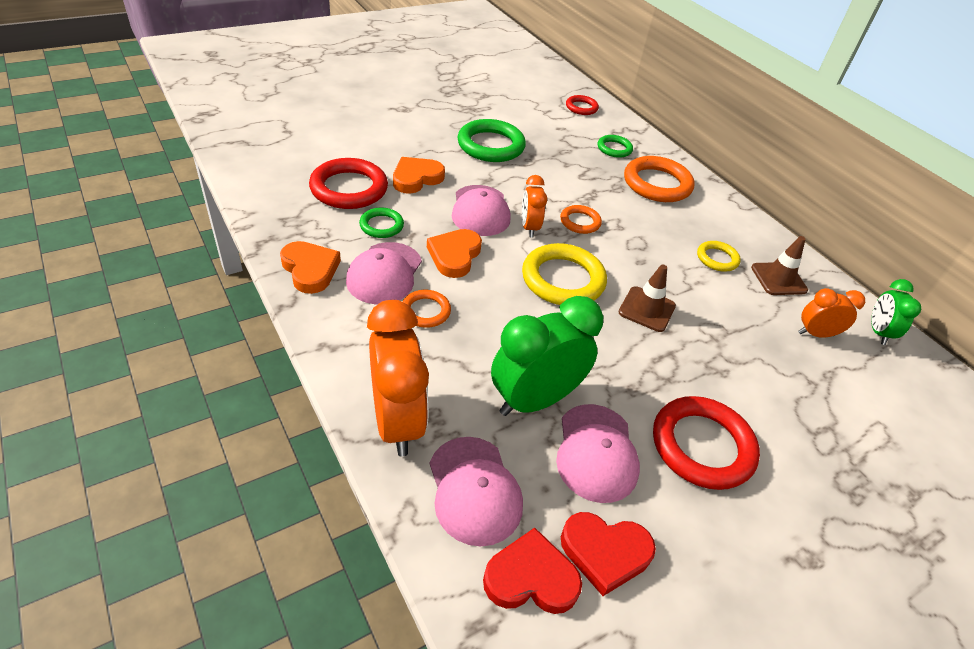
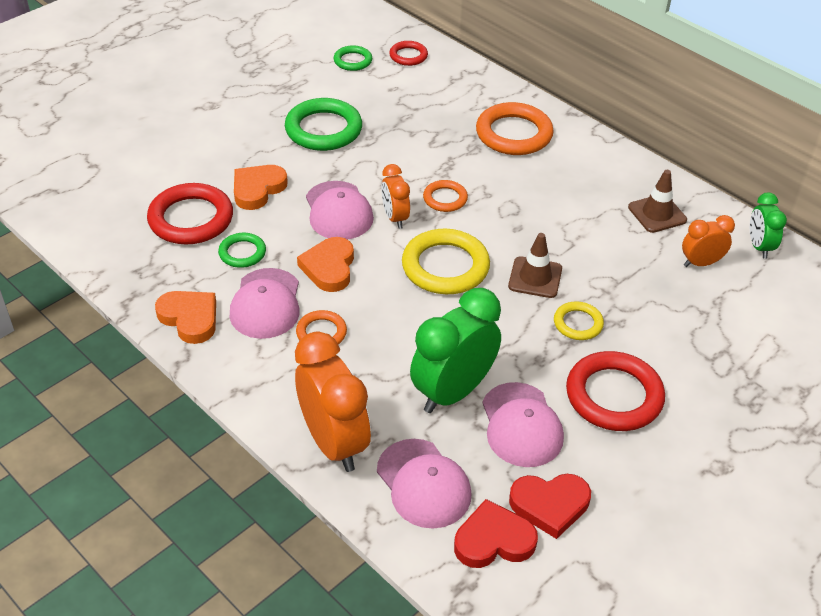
camera: 10 degrees left, 0 degrees up
green ring [598,135,633,158] -> green ring moved to [334,45,372,71]
yellow ring [697,241,741,272] -> yellow ring moved to [554,301,604,340]

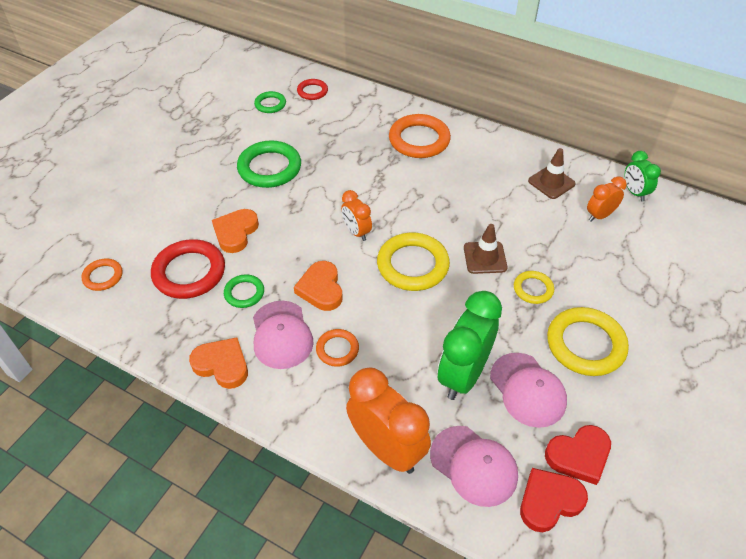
camera: 15 degrees left, 5 degrees up
pink cap [306,181,374,239] -> none
orange ring [423,180,468,212] -> orange ring moved to [81,258,123,291]
red ring [566,351,665,431] -> yellow ring [547,307,629,376]

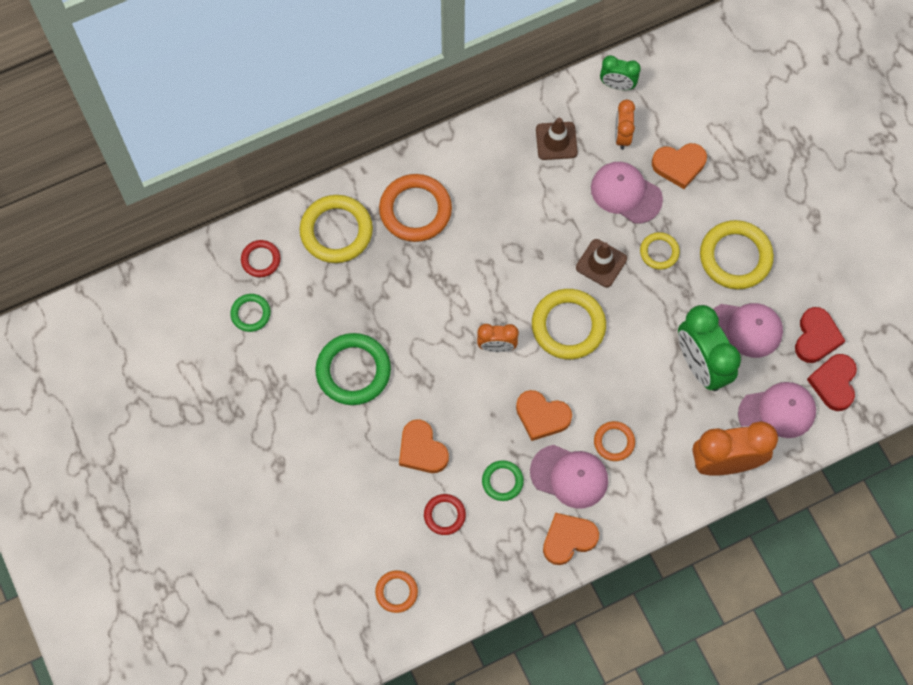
camera: 55 degrees left, 20 degrees up
red ring [151,239,225,299] -> red ring [424,494,466,535], size x0.54
none -> yellow ring [300,195,373,263]
none -> pink cap [591,162,663,224]
none -> orange heart [652,143,707,189]

